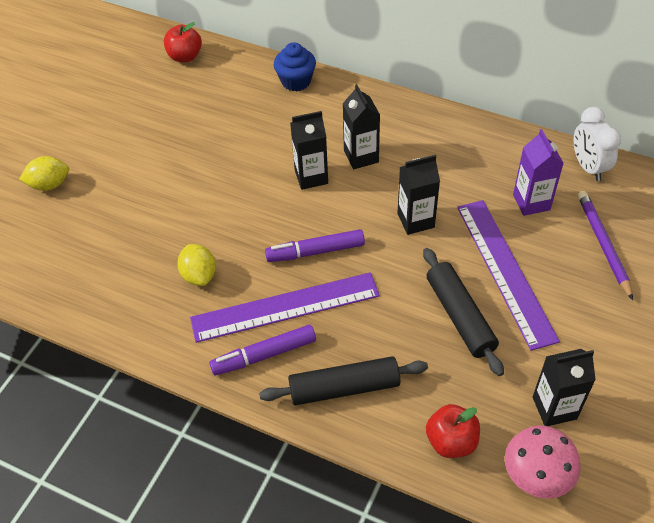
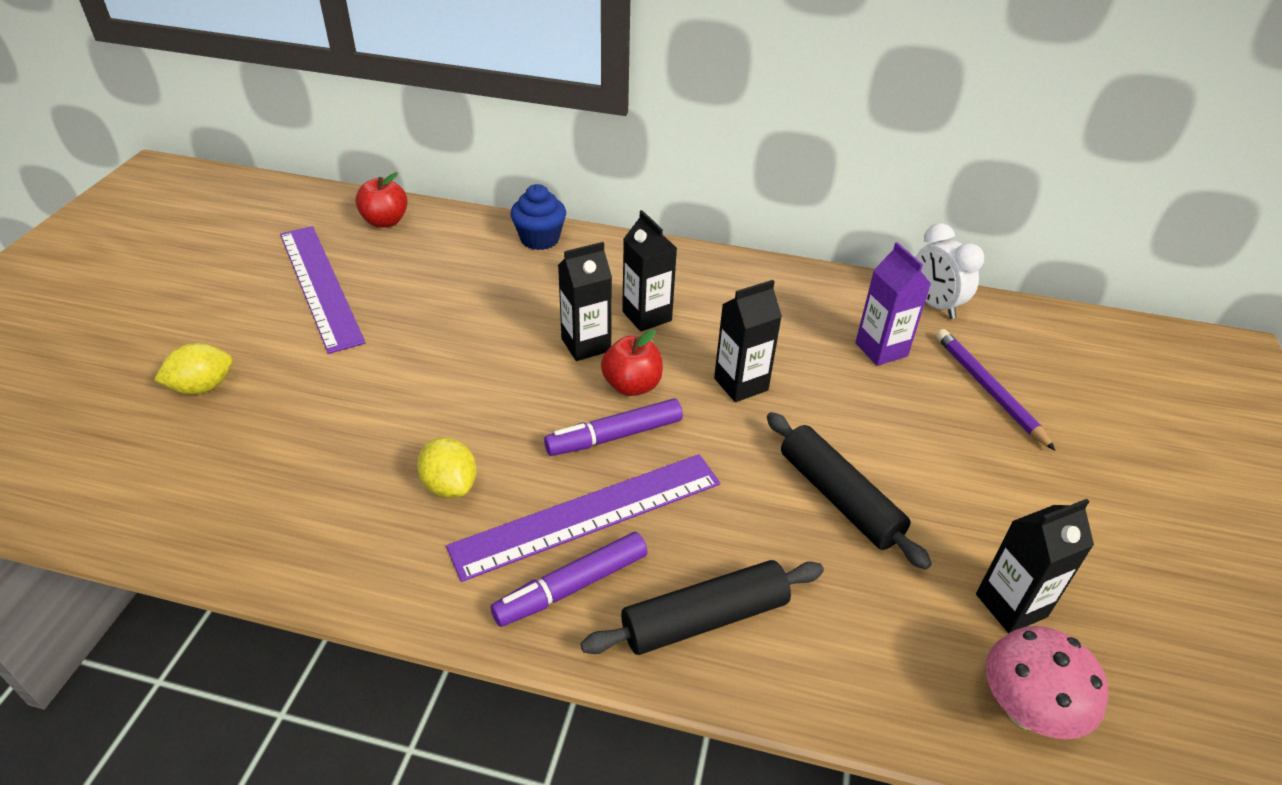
camera: 15 degrees left, 10 degrees down
red apple [426,404,480,458] -> red apple moved to [601,329,663,396]
purple ruler [457,200,560,351] -> purple ruler moved to [280,226,366,354]

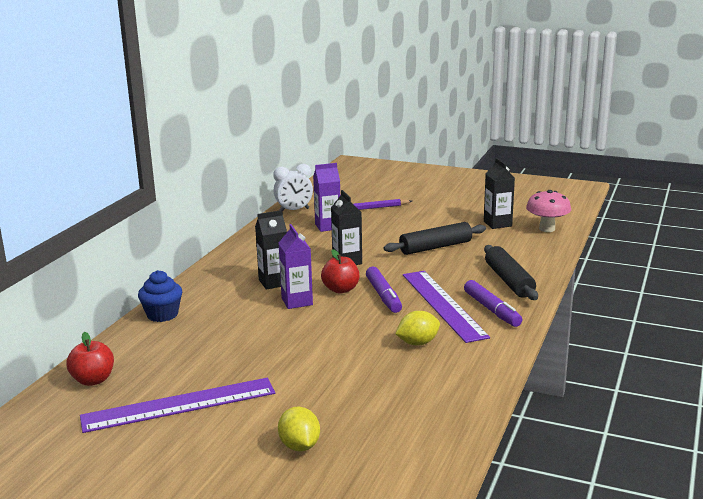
camera: 80 degrees left, 20 degrees down
black carton [558,242,612,361] -> purple carton [279,224,313,309]

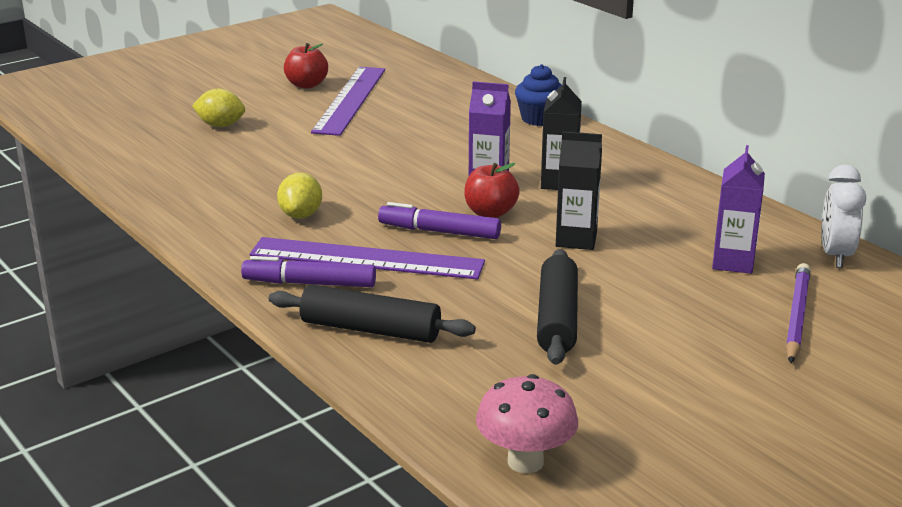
camera: 120 degrees right, 5 degrees up
red apple [66,332,114,386] -> red apple moved to [284,43,328,89]
black carton [484,158,515,229] -> none

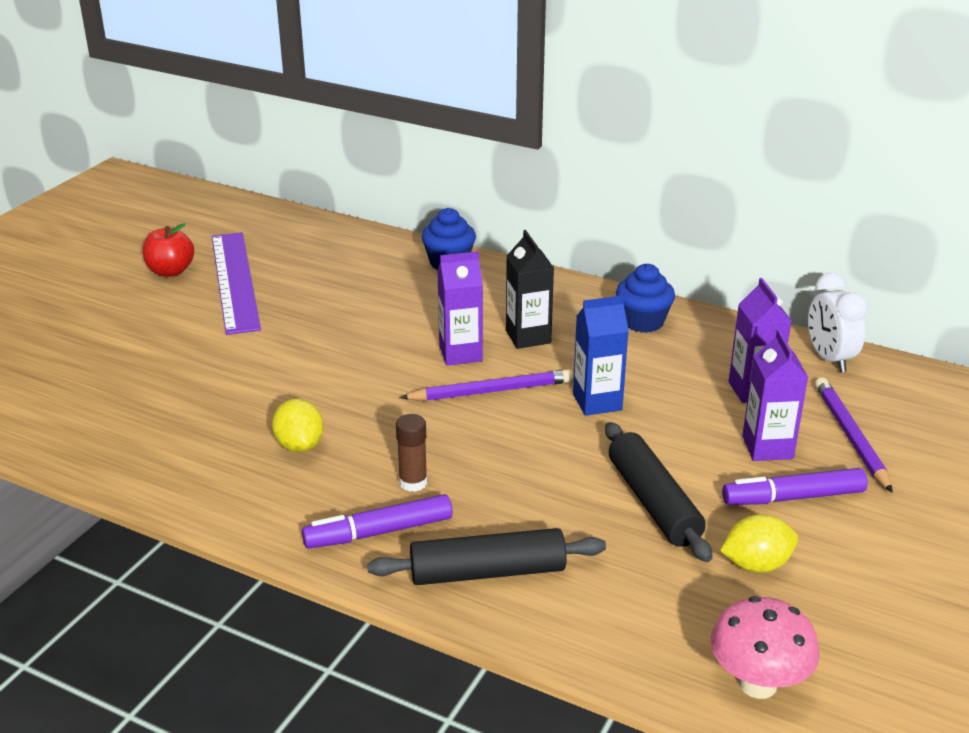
camera: 25 degrees left, 5 degrees up
yellow lemon [192,89,245,127] -> yellow lemon moved to [720,514,798,573]
purple ruler [249,237,485,280] -> brown glue stick [396,414,427,492]
purple marker [378,202,501,239] -> purple marker moved to [722,468,868,505]
red apple [464,163,520,218] -> purple pencil [400,369,573,401]
black carton [556,131,602,250] -> blue carton [573,295,629,416]
none -> blue cupcake [616,264,675,333]
none -> purple carton [742,329,808,461]

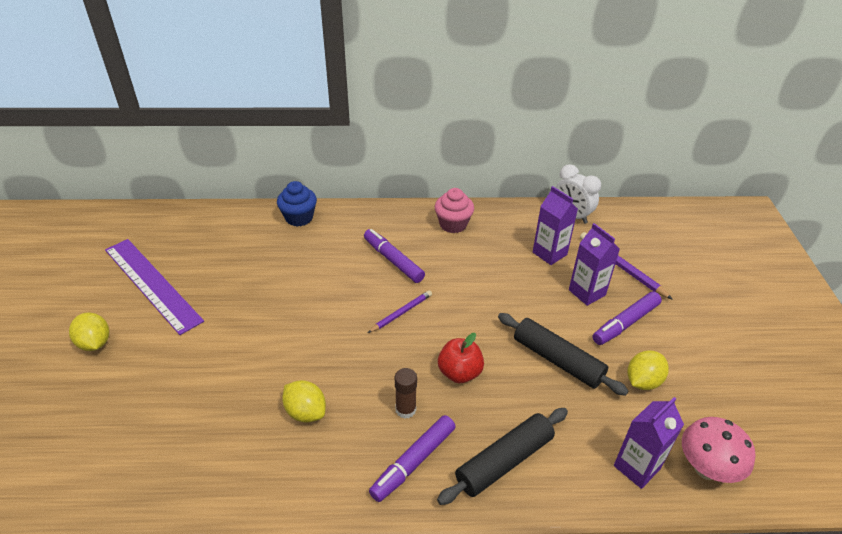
camera: 30 degrees left, 10 degrees up
red apple [142,223,194,277] -> red apple moved to [438,333,484,383]
purple pencil [400,369,573,401] -> purple pencil [368,290,432,333], size x0.66
purple carton [437,251,483,366] -> purple carton moved to [614,397,684,489]
black carton [506,230,554,349] -> purple marker [364,229,425,283]
blue carton [573,295,629,416] -> none
blue cupcake [616,264,675,333] -> pink cupcake [435,188,474,233]
none -> yellow lemon [69,312,109,351]

